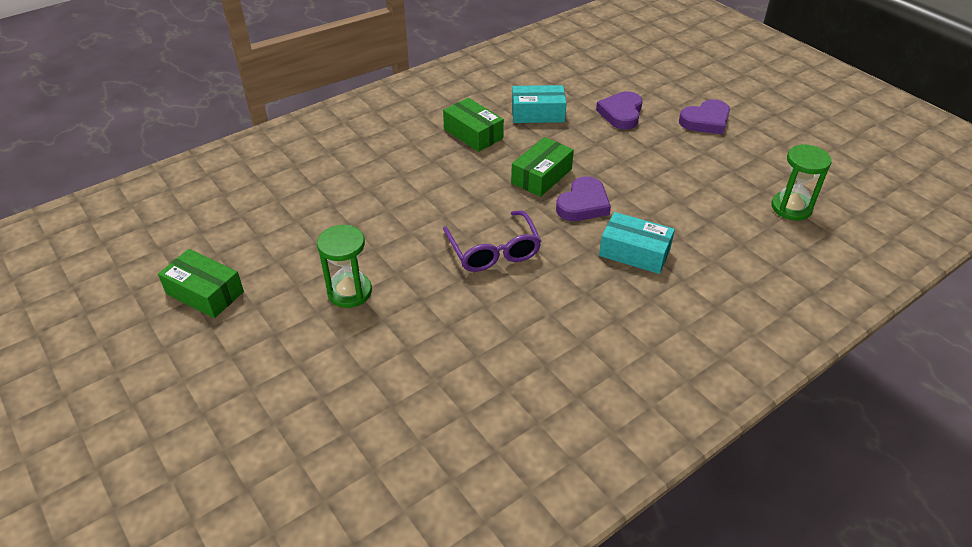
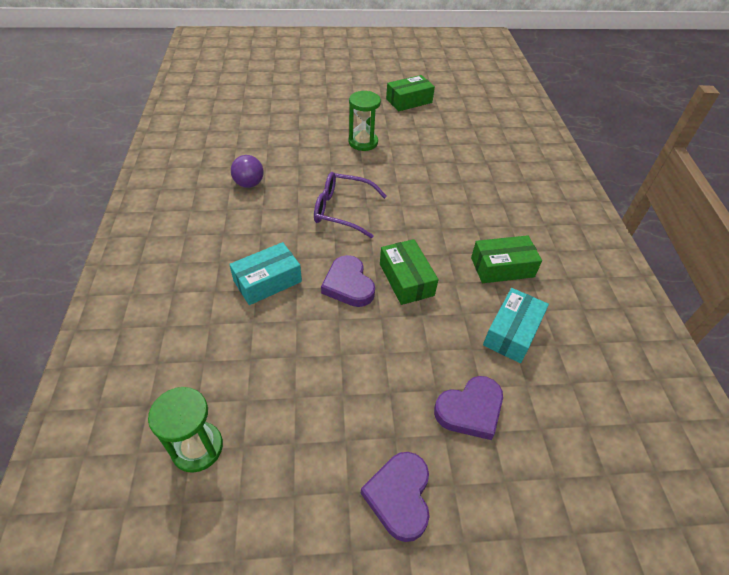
camera: 120 degrees right, 5 degrees up
purple heart [596,91,643,130] -> purple heart turned 105 degrees clockwise [434,376,503,440]
none -> purple ball [231,155,264,188]

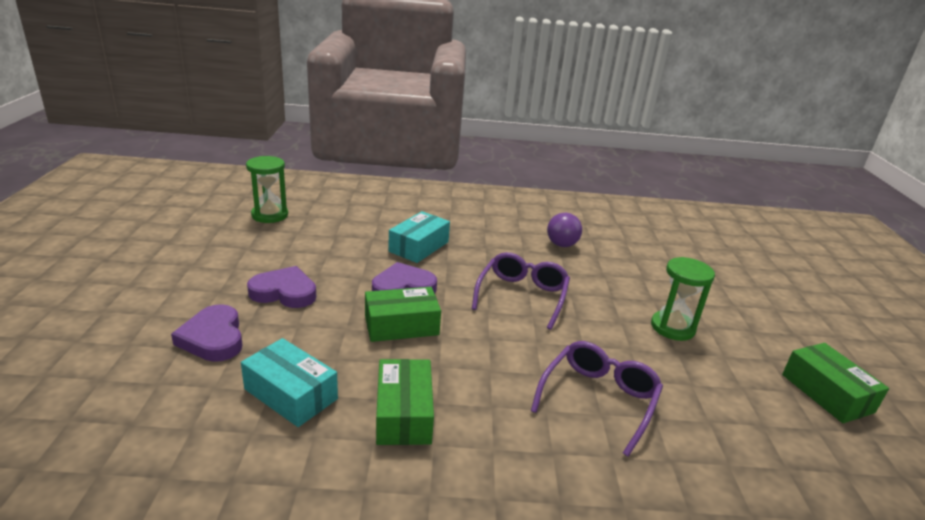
camera: 95 degrees right, 20 degrees down
turquoise box [229,242,302,305] -> turquoise box turned 60 degrees clockwise [388,211,450,263]
purple heart [361,452,430,542] -> purple heart moved to [247,266,316,308]
none -> purple glasses [531,341,663,457]

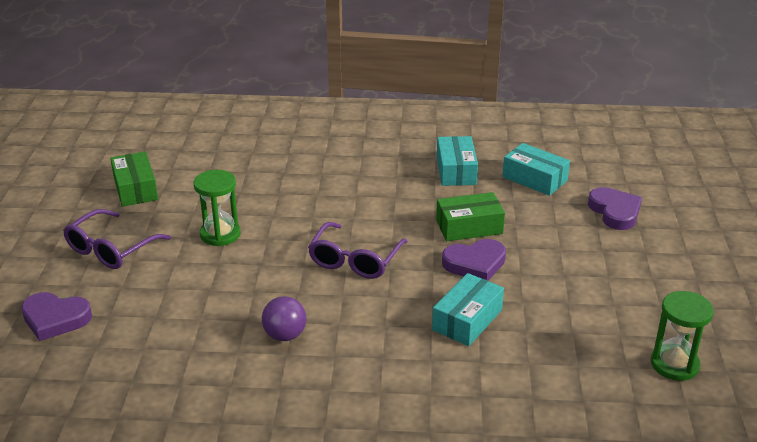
camera: 175 degrees left, 5 degrees up
purple heart [247,266,316,308] -> purple heart moved to [21,292,92,341]
green box [376,359,434,445] -> turquoise box [437,136,478,186]
purple glasses [531,341,663,457] -> purple glasses moved to [63,209,171,269]

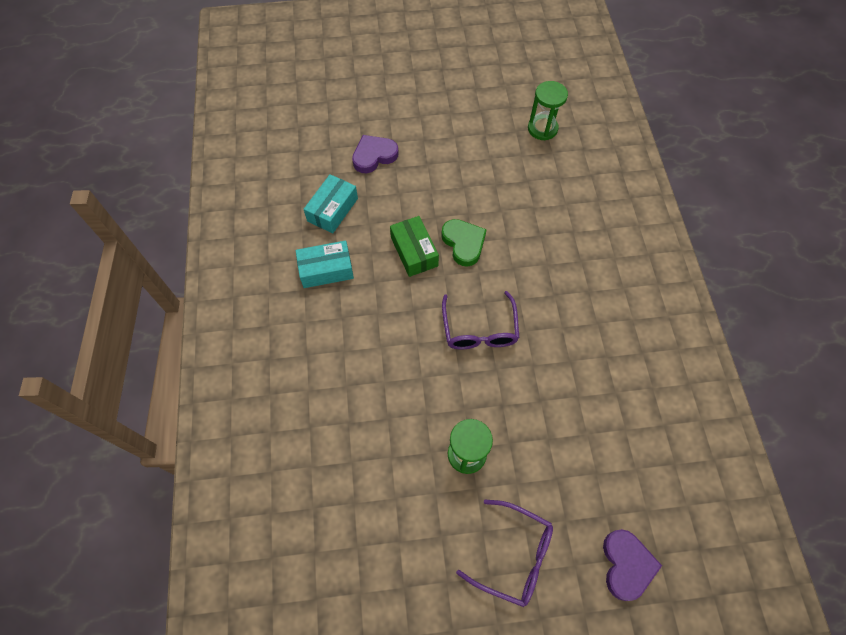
camera: 100 degrees left, 30 degrees up
green box [110,151,158,207] -> none
purple ball [262,296,306,341] -> none
purple glasses [308,222,408,279] -> purple glasses turned 75 degrees clockwise [442,291,519,349]
turquoise box [432,273,504,346] -> none
purple heart [442,239,506,281] -> green heart [441,219,487,267]

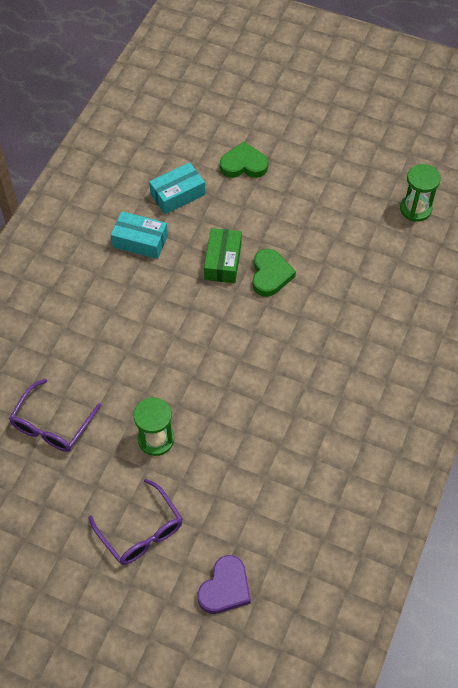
camera: 30 degrees right, 5 degrees down
purple heart [352,135,399,173] -> green heart [220,142,268,178]
purple glasses [442,291,519,349] -> purple glasses moved to [9,379,101,452]

